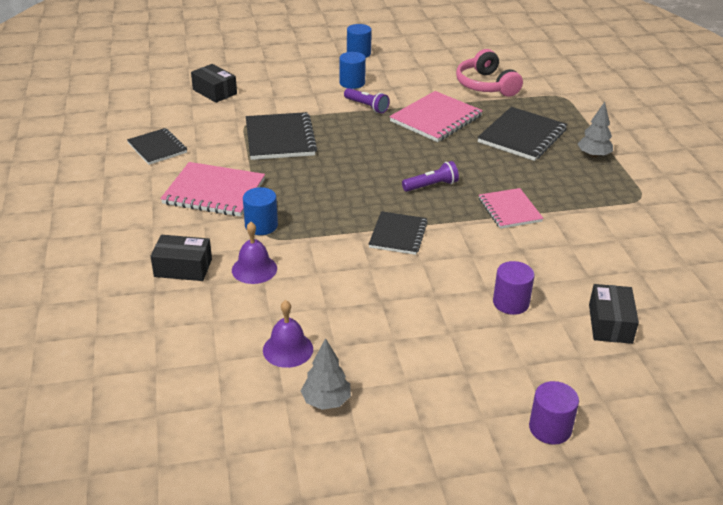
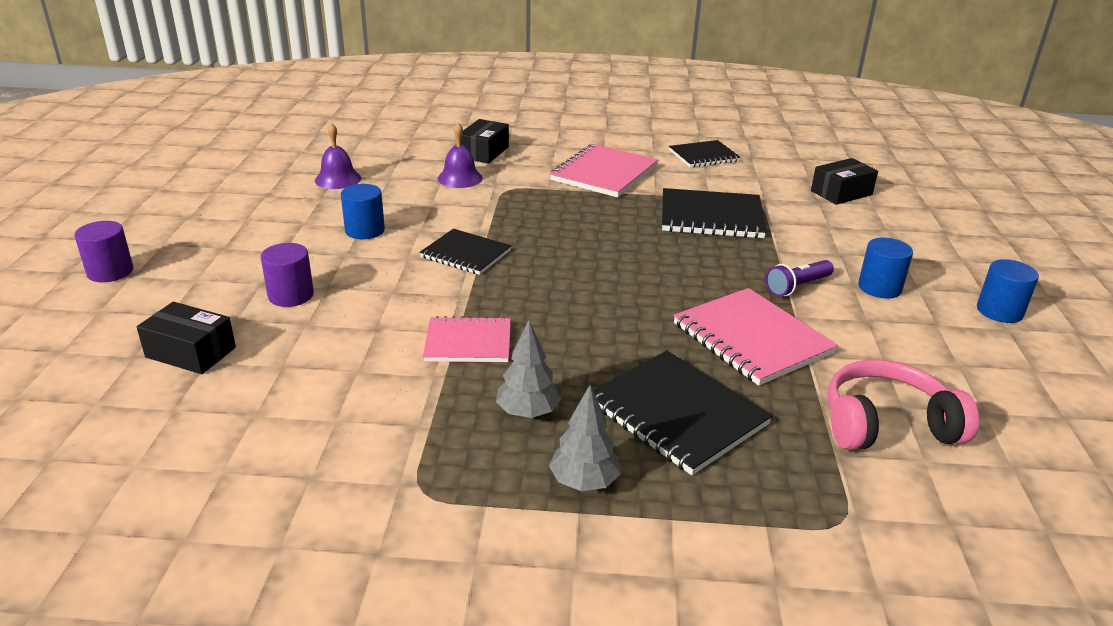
camera: 105 degrees right, 5 degrees down
blue cylinder [243,187,278,235] -> blue cylinder moved to [341,184,385,239]
grey tree [301,338,351,410] -> grey tree moved to [496,320,561,418]
purple flashlight [402,161,459,192] -> none

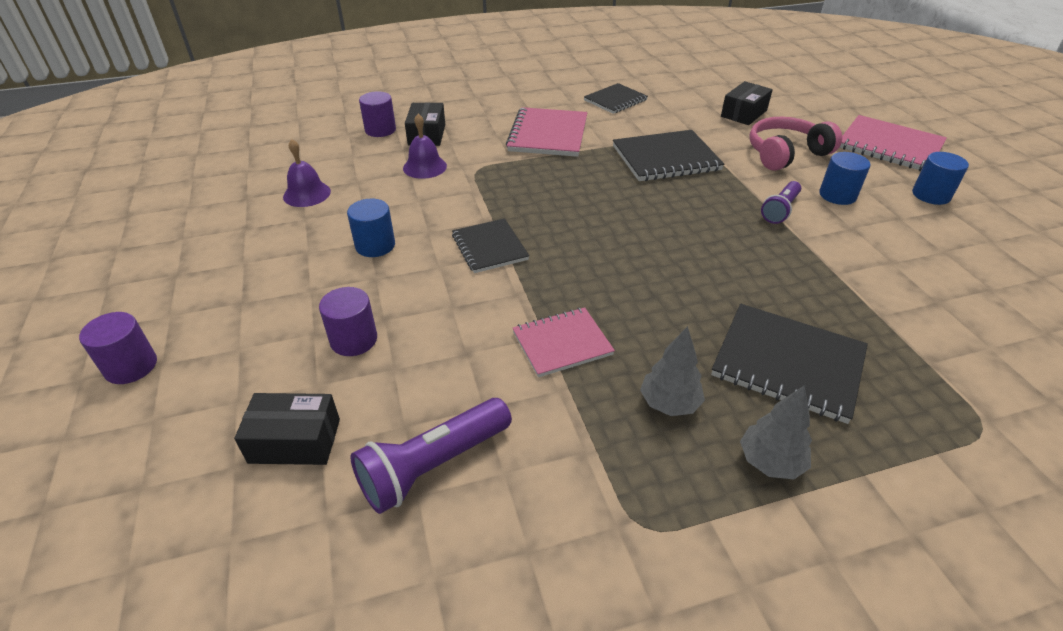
camera: 20 degrees left, 10 degrees up
black notebook [420,229,511,275] -> black notebook turned 60 degrees clockwise [452,218,529,273]
pink notebook [673,288,838,386] -> pink notebook moved to [839,115,947,171]
pink headphones [828,360,979,450] -> pink headphones moved to [749,117,842,171]
none -> purple flashlight [350,398,512,514]
none -> purple cylinder [359,91,396,137]

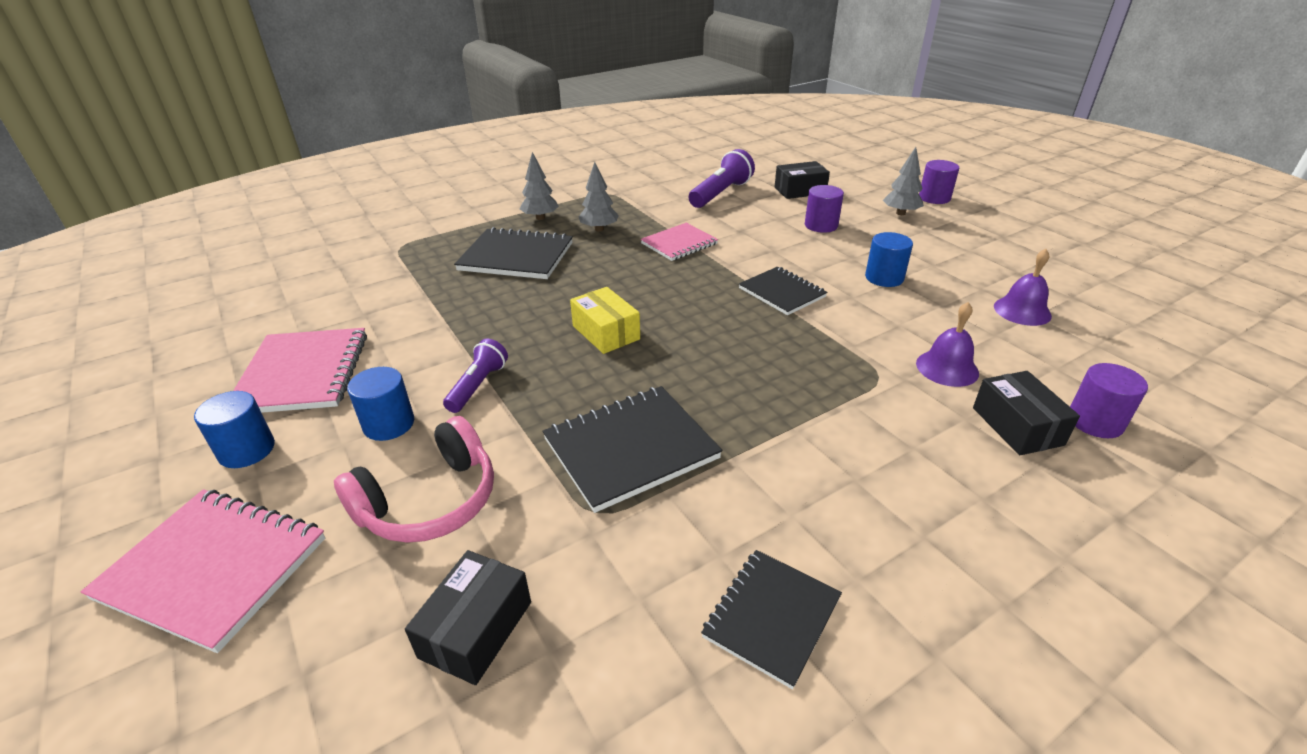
camera: 165 degrees right, 5 degrees down
pink notebook [506,107,587,157] -> pink notebook moved to [233,328,367,413]
none -> yellow box [570,287,640,354]
none -> grey tree [883,147,924,215]

